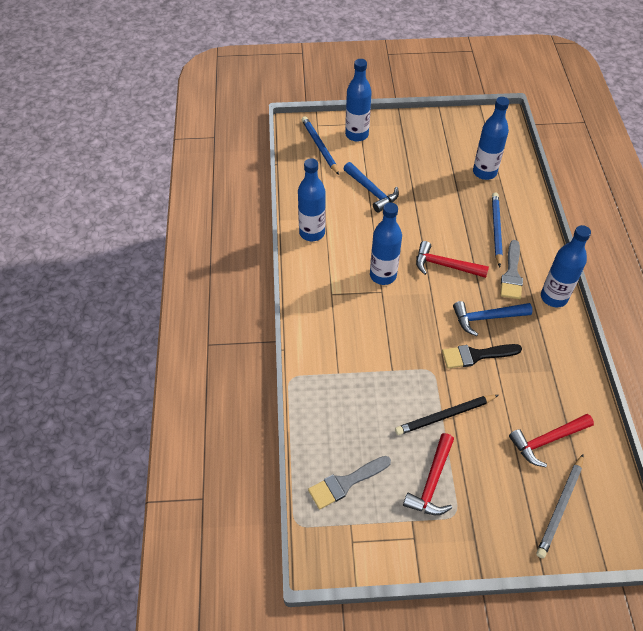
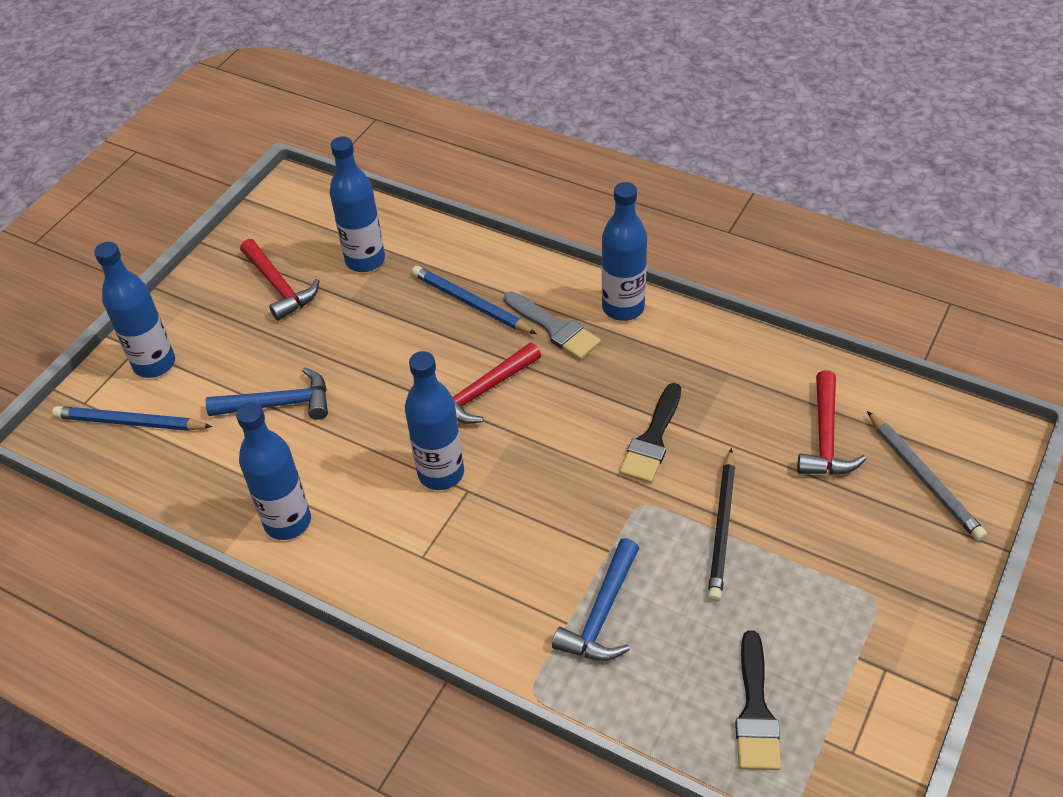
camera: 55 degrees left, 5 degrees down
grey brush [308,456,391,509] -> black brush [735,630,781,770]
red hammer [403,433,454,515] -> red hammer moved to [240,239,319,321]
blue hammer [453,301,532,336] -> blue hammer moved to [552,538,639,661]

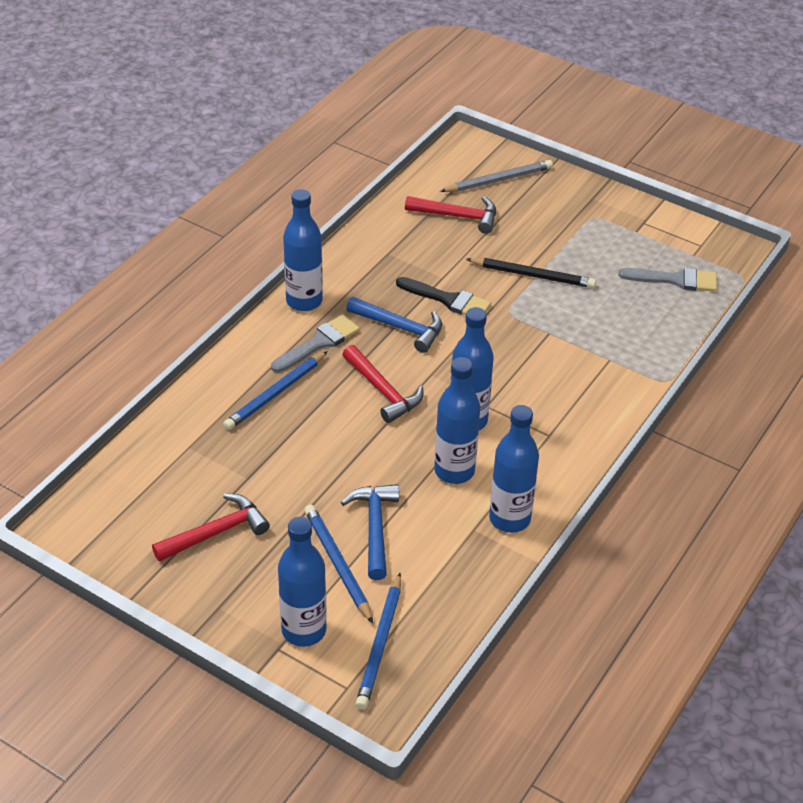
camera: 90 degrees left, 5 degrees down
blue bottle [330,136,385,272] -> blue bottle moved to [434,357,480,484]
blue hammer [552,538,639,661] -> blue hammer moved to [346,297,442,353]
black brush [735,630,781,770] -> grey brush [619,268,717,292]
none -> blue pencil [304,505,373,624]

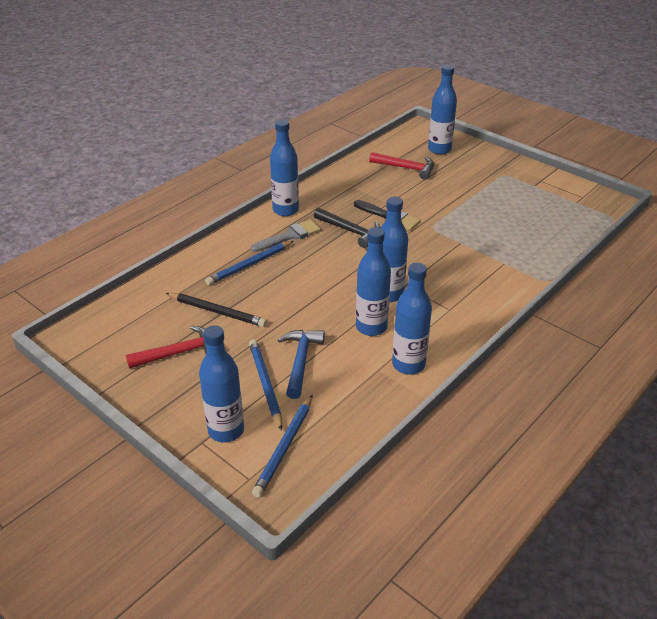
camera: 10 degrees right, 5 degrees down
red hammer [342,345,424,423] -> none
blue hammer [346,297,442,353] -> black hammer [314,208,381,248]
grey pencil [440,160,553,192] -> blue bottle [428,65,457,155]
black pencil [466,258,596,288] -> black pencil moved to [166,293,267,327]
grey brush [619,268,717,292] -> none

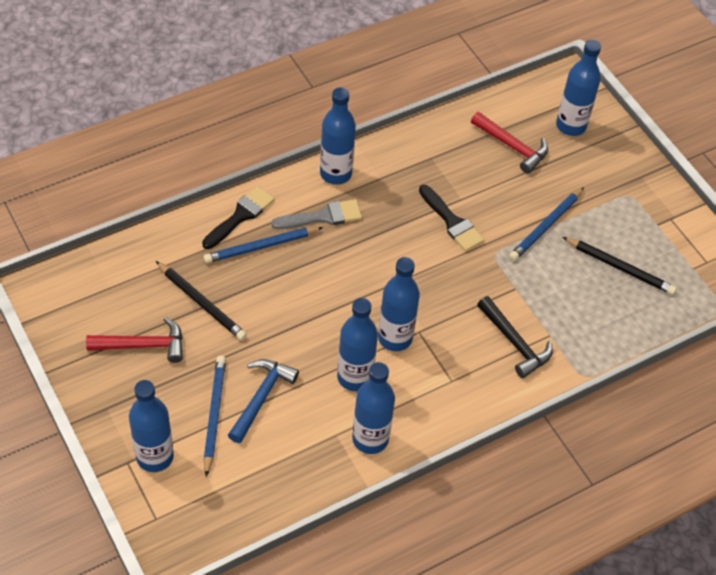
camera: 15 degrees right, 15 degrees up
blue pencil [252,394,313,498] -> blue pencil moved to [509,187,584,261]
black hammer [314,208,381,248] -> black hammer moved to [477,296,553,378]
none -> black brush [202,186,275,249]
none -> black pencil [563,237,677,295]

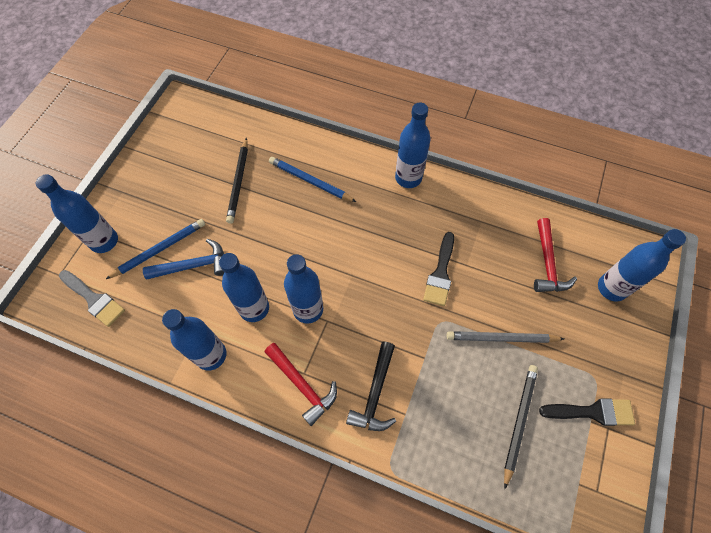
camera: 55 degrees right, 10 degrees up
red hammer [86,317,183,363] -> red hammer moved to [265,343,337,426]
black brush [202,186,275,249] -> black brush moved to [539,398,635,426]
grey brush [271,199,362,229] -> grey brush moved to [59,270,125,327]
blue pencil [509,187,584,261] -> grey pencil [447,331,564,343]
black pencil [563,237,677,295] -> black pencil turned 150 degrees counterclockwise [504,365,538,489]

